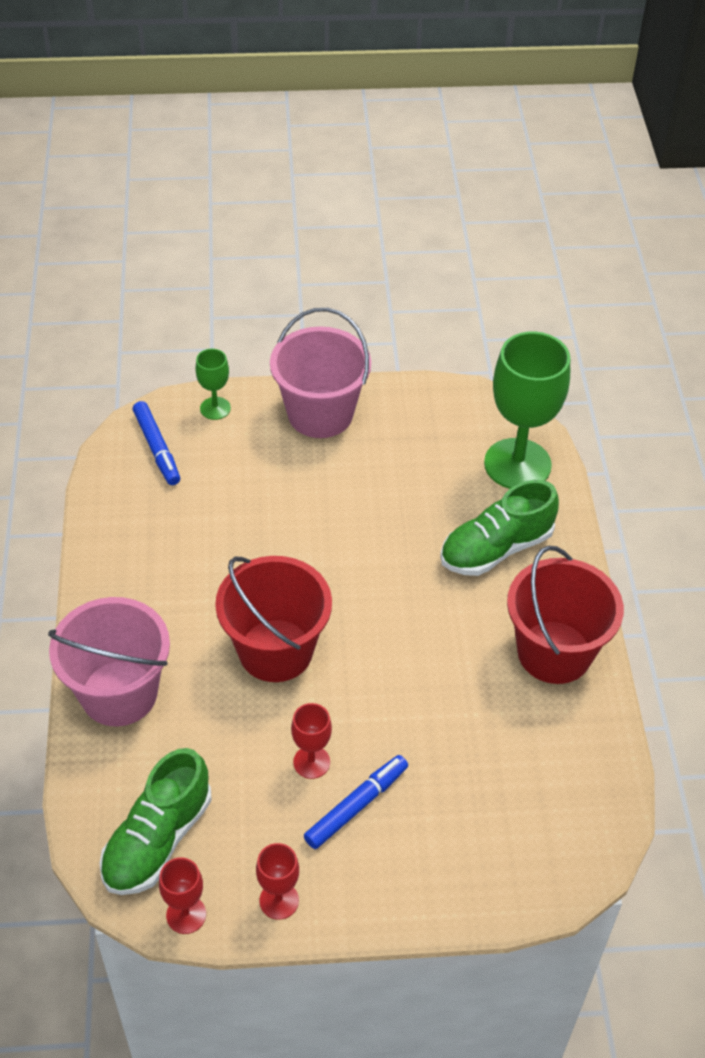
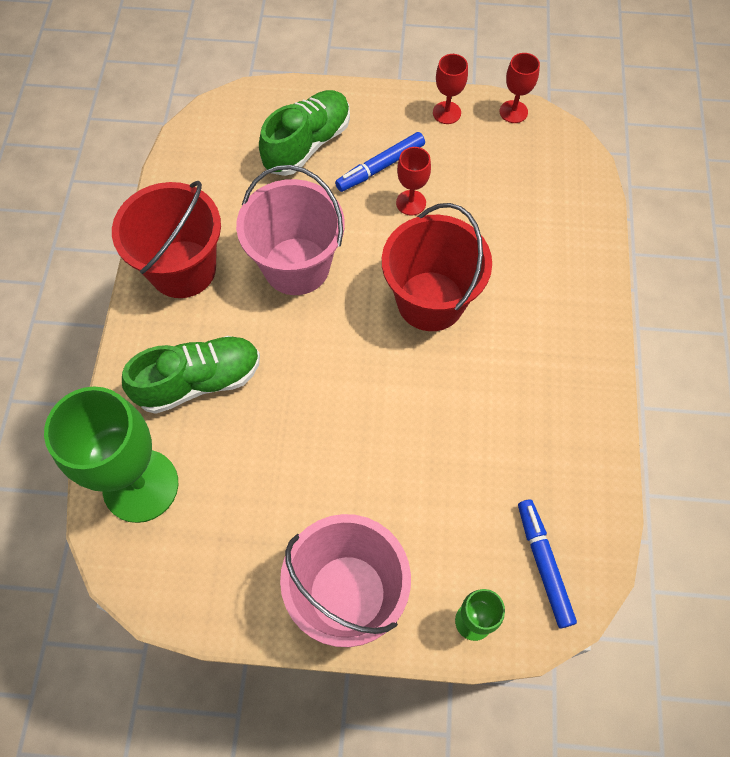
camera: 170 degrees left, 15 degrees up
pink bucket [48,597,170,726] -> pink bucket moved to [236,165,345,295]
green shoe [99,748,212,895] -> green shoe moved to [259,90,350,176]

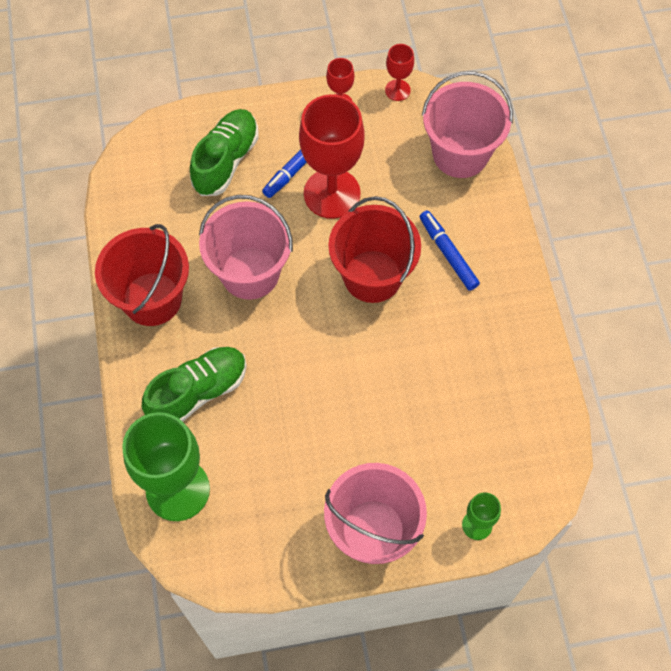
camera: 15 degrees left, 0 degrees up
red goblet [396,147,431,216] -> red goblet [299,94,365,219], size x2.14
blue marker [518,499,577,628] -> blue marker moved to [419,210,480,291]
none -> pink bucket [422,71,513,178]

